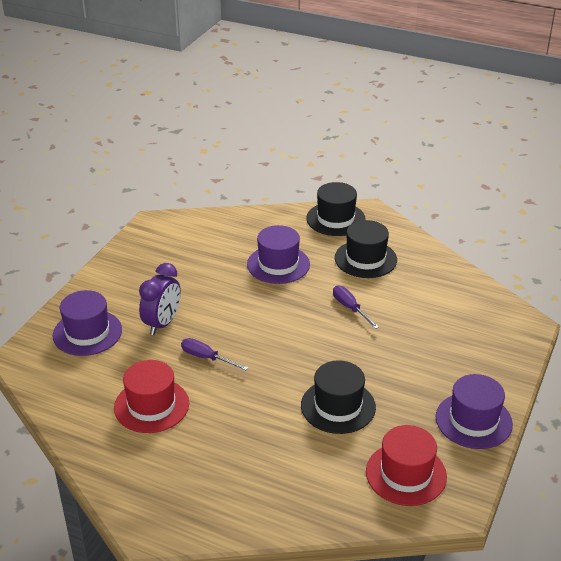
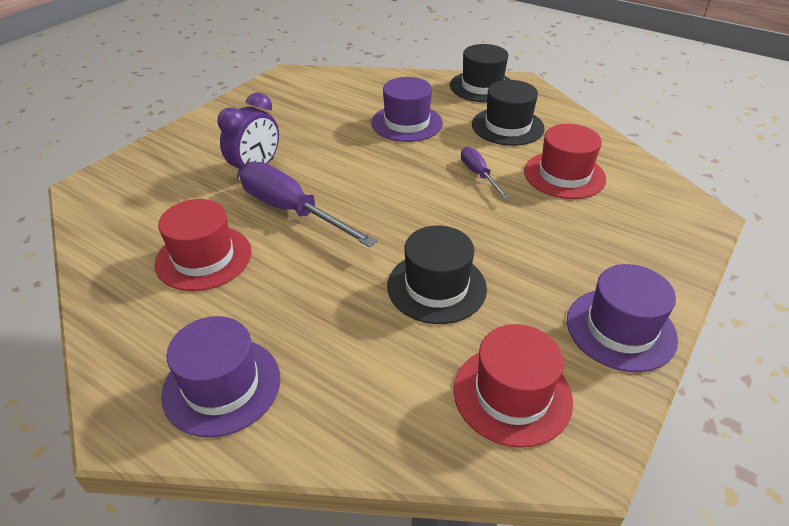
camera: 10 degrees right, 5 degrees up
purple hat [53,290,122,356] -> purple hat moved to [161,316,280,437]
purple screwdriver [181,338,248,370] -> purple screwdriver [239,161,377,247], size x1.90
none -> red hat [524,124,606,199]

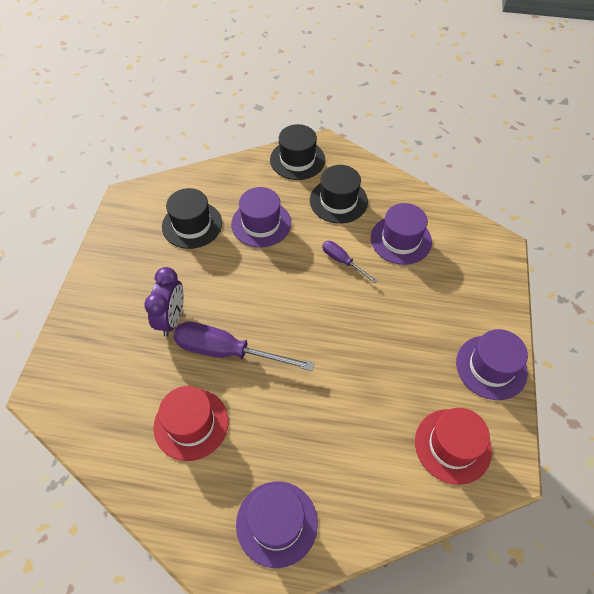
camera: 25 degrees left, 15 degrees up
black hat [387,226,487,324] -> black hat moved to [162,188,222,249]
red hat [524,124,606,199] -> purple hat [371,203,432,265]

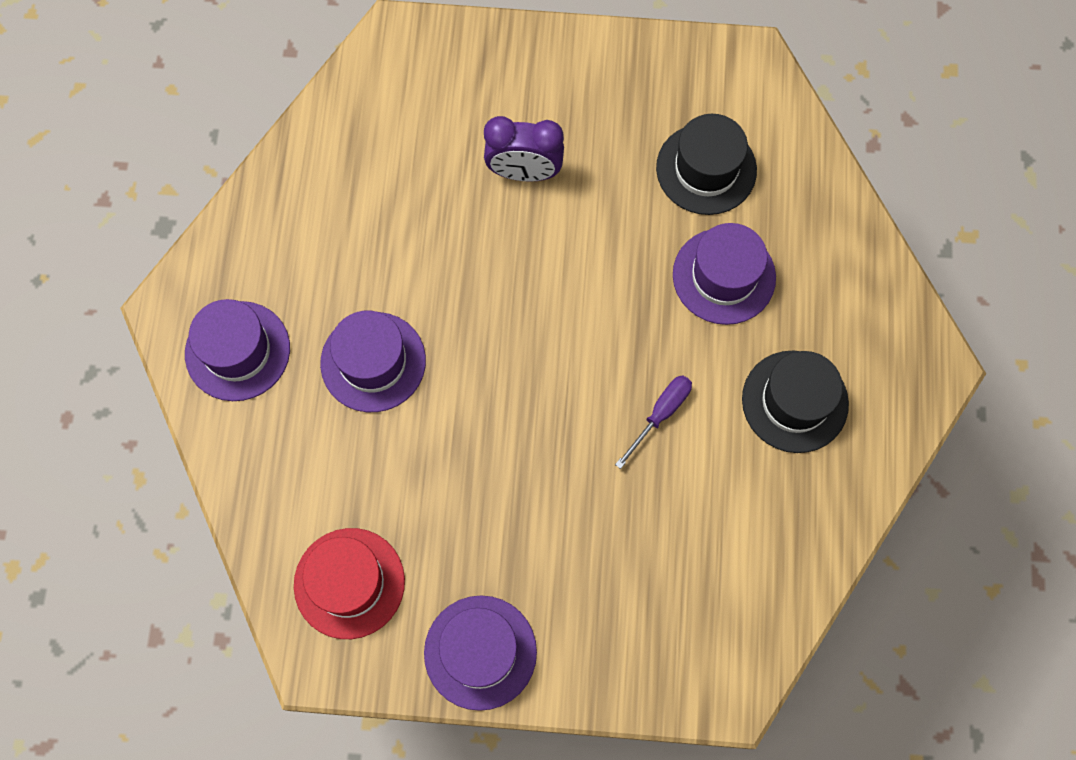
camera: 85 degrees right, 15 degrees up
red hat [153,386,229,461] -> none
purple screwdriver [173,322,314,371] -> none
black hat [270,124,325,180] -> none
purple hat [371,203,432,265] -> purple hat moved to [320,311,426,412]

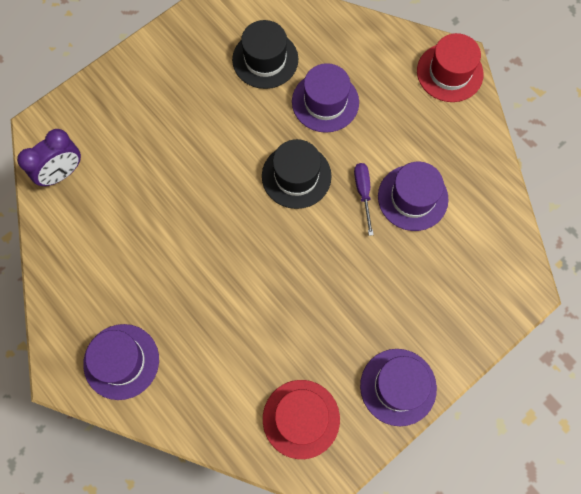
camera: 45 degrees left, 0 degrees up
purple hat [320,311,426,412] -> purple hat moved to [378,162,448,231]
purple clock [484,116,564,182] -> purple clock moved to [17,129,81,186]
black hat [742,351,849,453] -> black hat moved to [262,139,332,209]
none -> red hat [417,33,483,102]

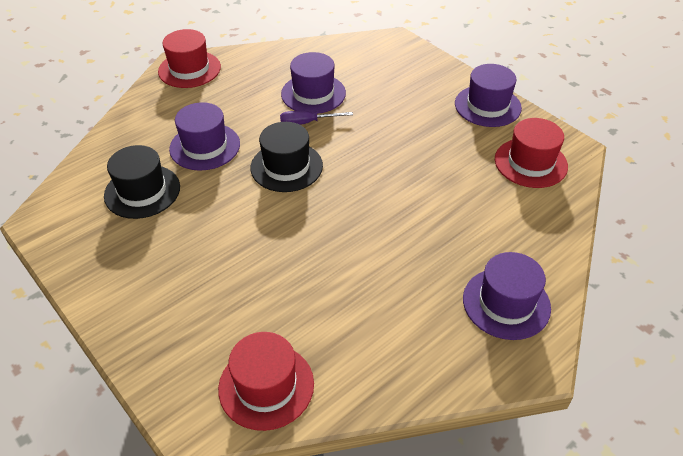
camera: 90 degrees left, 25 degrees down
purple clock [17,129,81,186] -> red hat [218,332,314,431]

